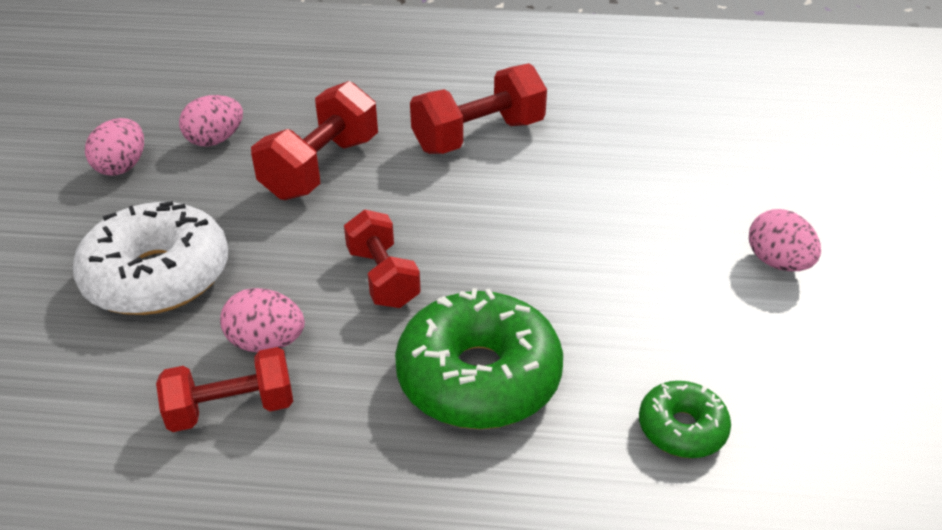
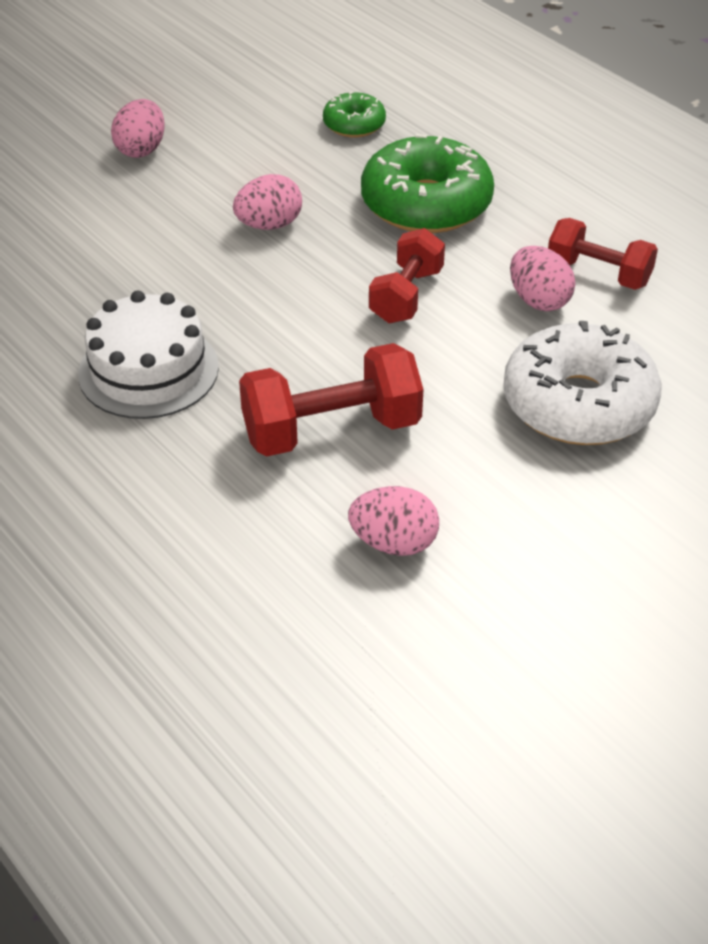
camera: 135 degrees left, 5 degrees up
pink egg [85,118,144,176] -> pink egg moved to [233,174,302,230]
red dumbbell [410,63,547,154] -> white cake [78,291,219,419]

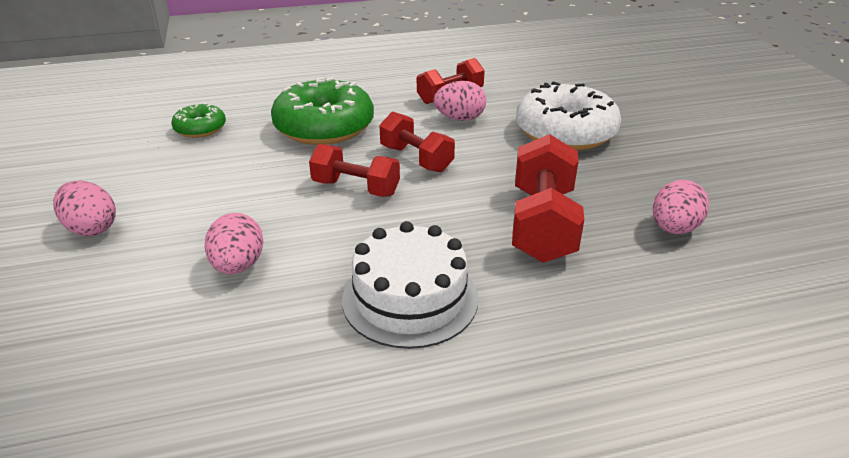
camera: 65 degrees left, 10 degrees down
pink egg [233,174,302,230] -> pink egg moved to [205,213,263,274]
none -> red dumbbell [309,144,400,197]

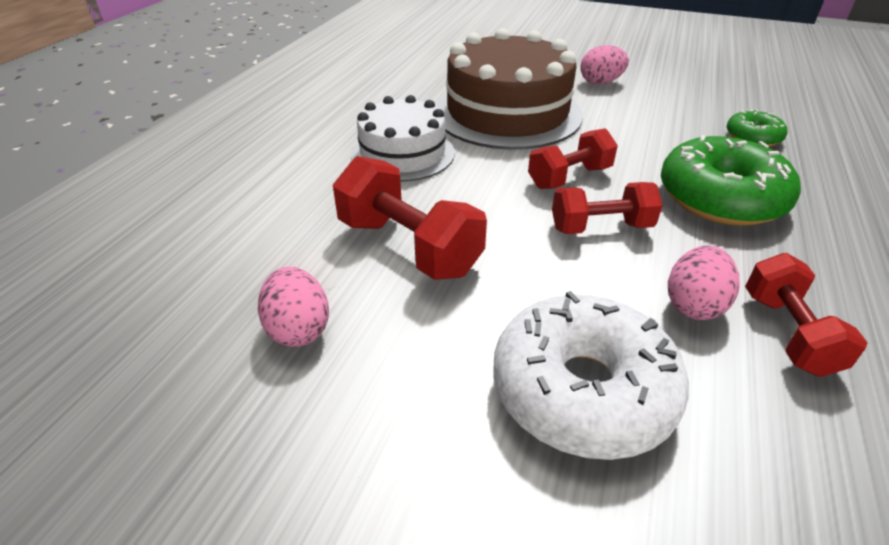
camera: 125 degrees right, 5 degrees up
pink egg [205,213,263,274] -> brown cake [435,28,583,150]

